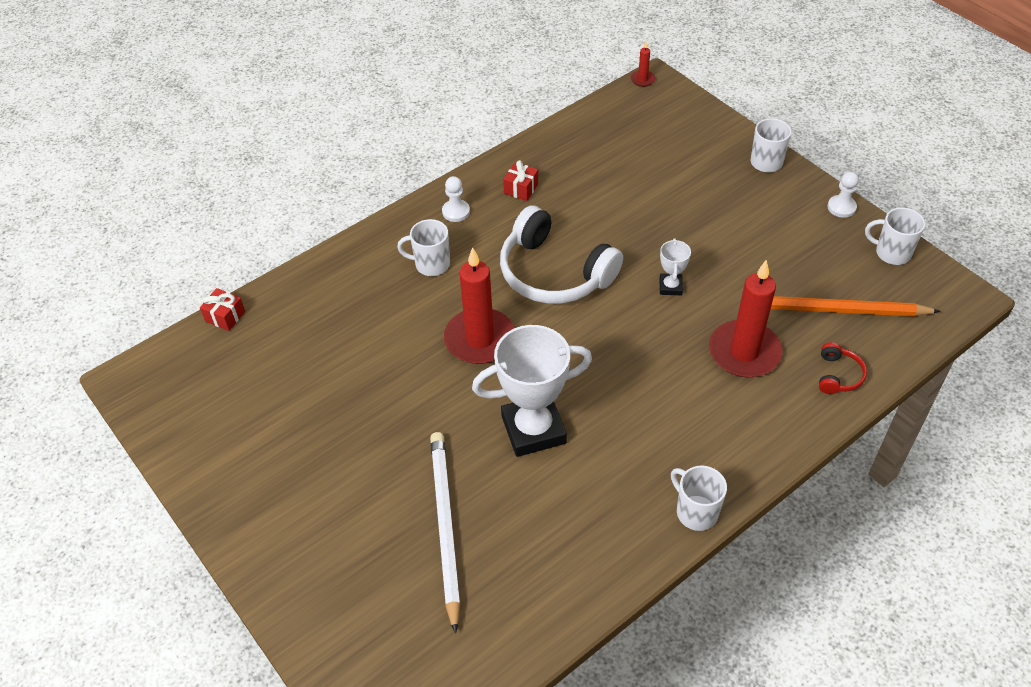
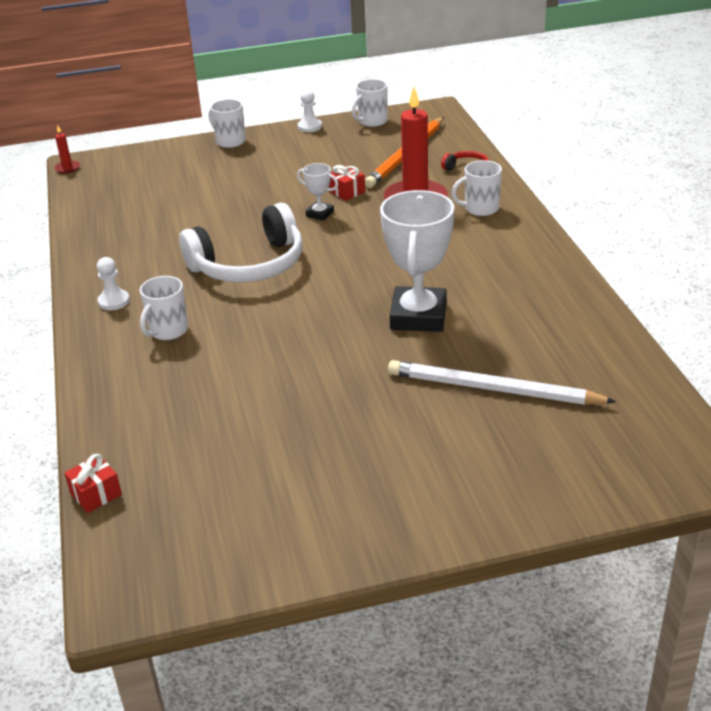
camera: 65 degrees left, 15 degrees down
red candle [444,247,514,364] -> none
red gift [503,160,538,201] -> red gift moved to [329,165,365,201]
white mug [671,465,727,531] -> white mug moved to [451,160,502,216]

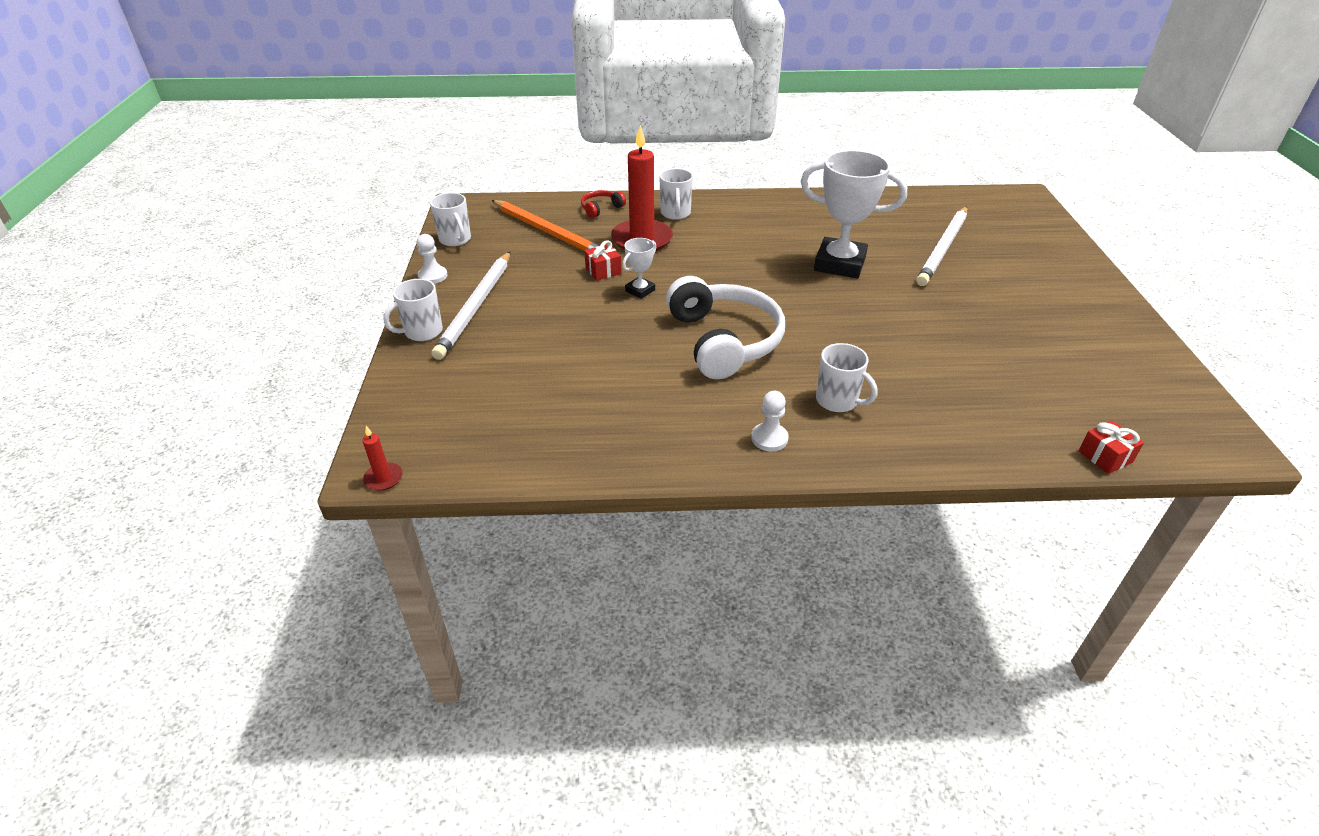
camera: 80 degrees left, 5 degrees up
none -> white pencil [432,252,510,360]

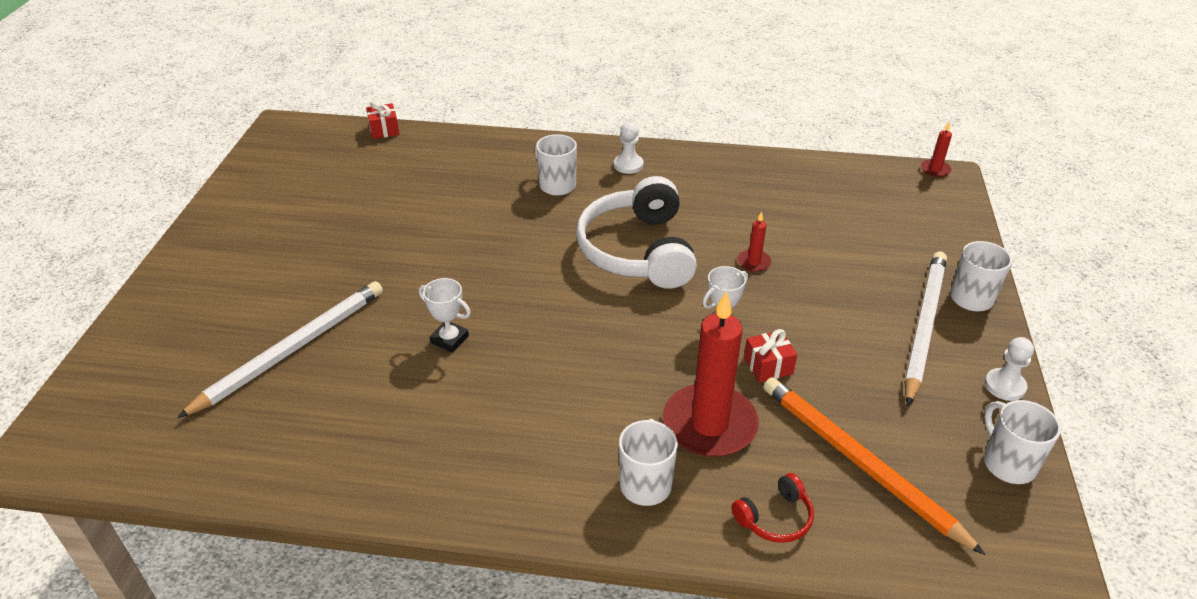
camera: 170 degrees left, 0 degrees up
white trophy [800,150,907,279] -> white trophy [418,278,471,353], size x0.47
none -> red candle [738,211,771,272]

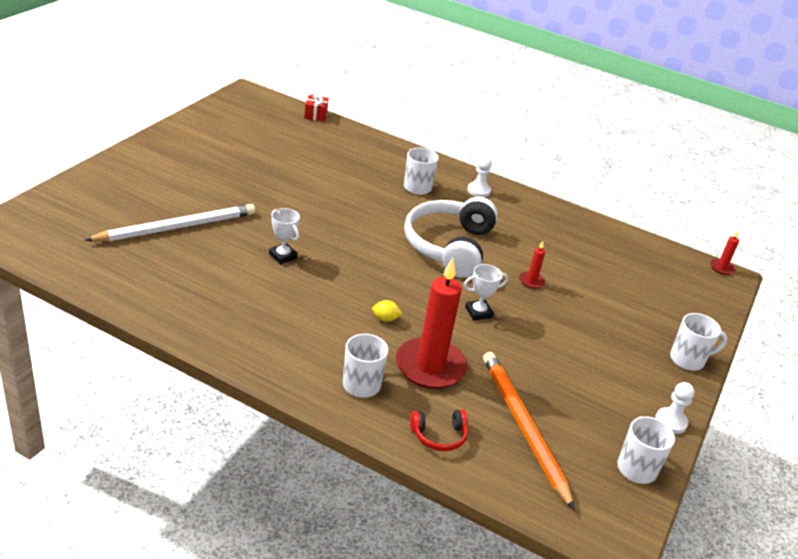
camera: 15 degrees right, 5 degrees down
red gift [744,329,797,383] -> none
white pencil [904,251,947,406] -> none
none -> yellow lemon [372,300,403,322]

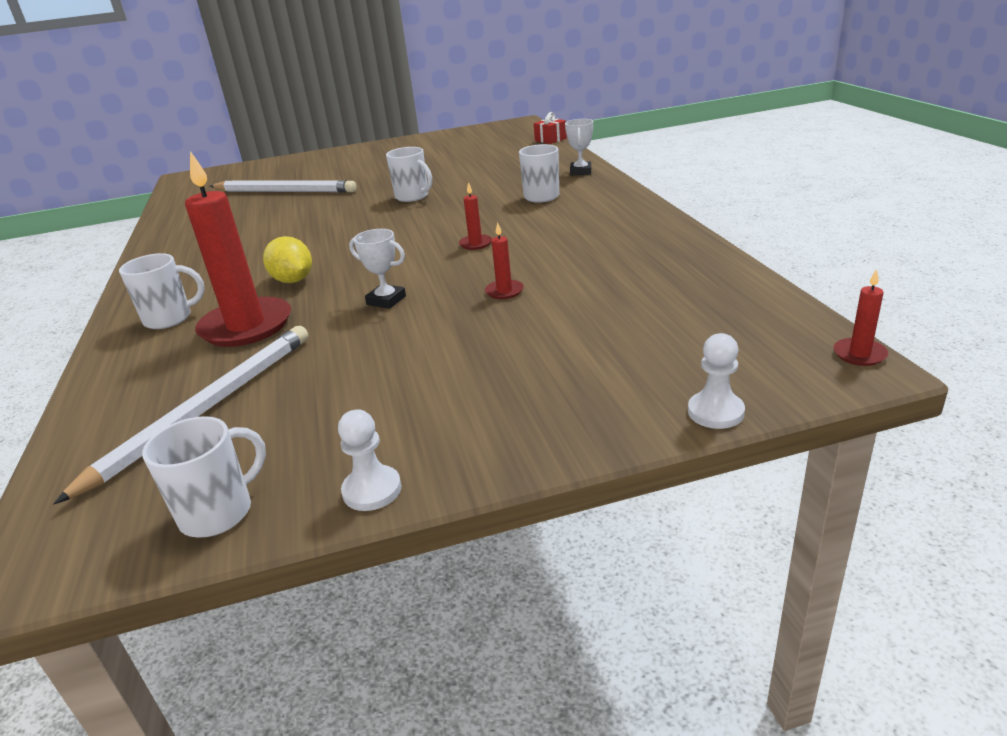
camera: 55 degrees right, 5 degrees down
white trophy [269,208,300,264] -> white trophy moved to [565,119,593,176]
yellow lemon [372,300,403,322] -> yellow lemon [263,236,312,283], size x1.74
white headphones [404,197,498,278] -> red candle [459,182,492,250]
red headphones [410,409,468,451] -> none
white pawn [467,157,492,197] -> white pawn moved to [688,333,745,429]
orange pencil [483,352,575,510] -> white pencil [53,326,308,504]
white mug [670,313,727,371] -> white mug moved to [386,147,432,202]

